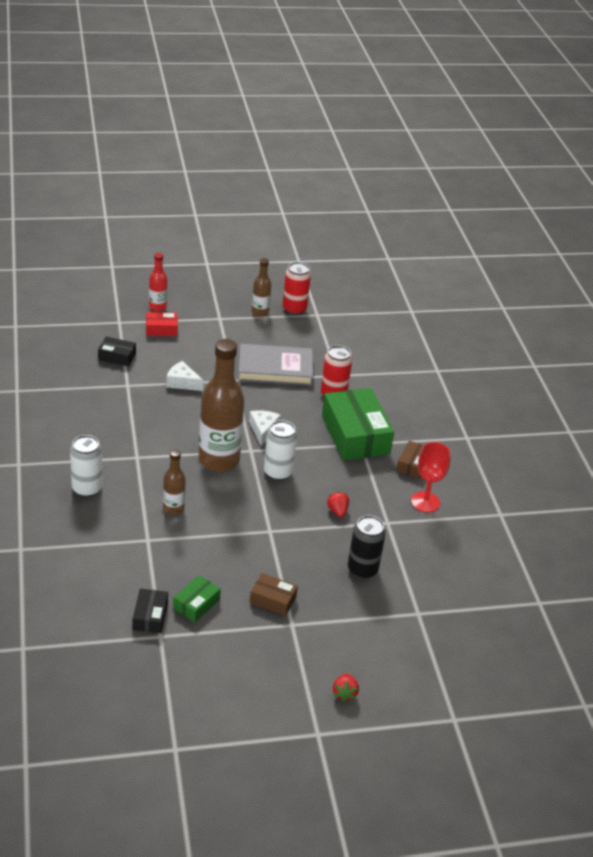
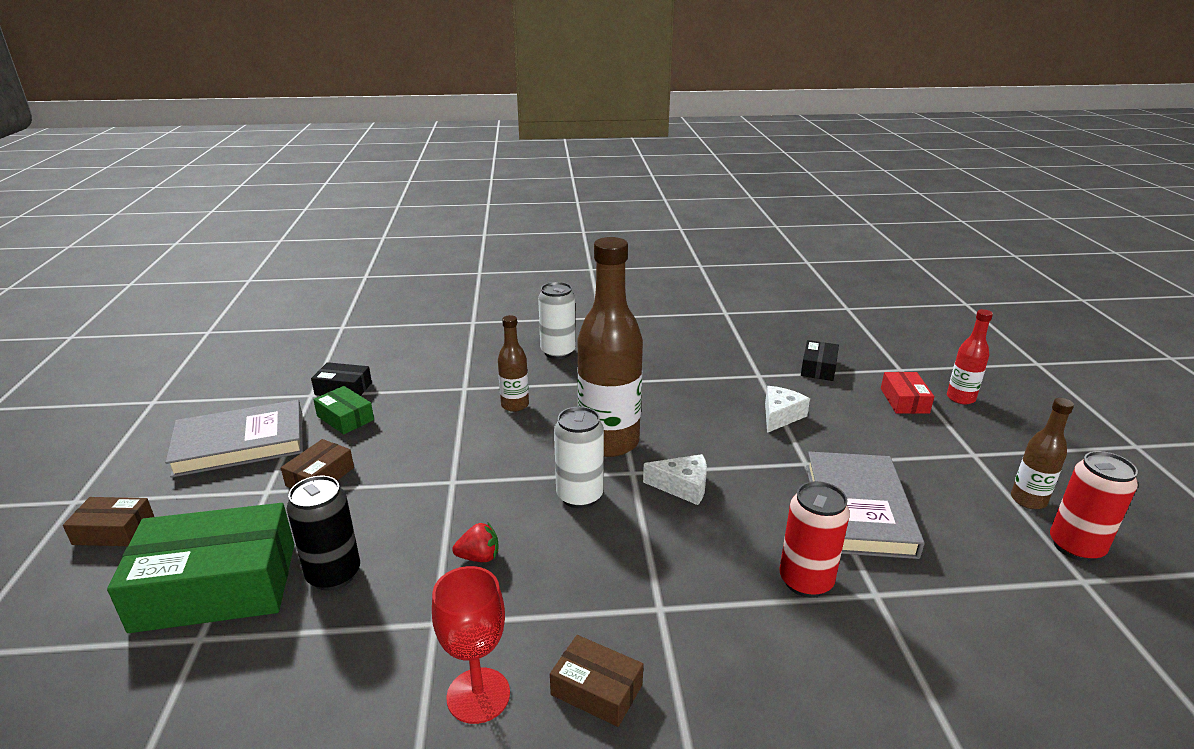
camera: 100 degrees right, 10 degrees down
green box [322,388,394,461] -> green box moved to [107,503,294,633]
red strawberry [333,674,359,702] -> brown box [63,497,154,546]
none -> grey book [165,400,303,478]

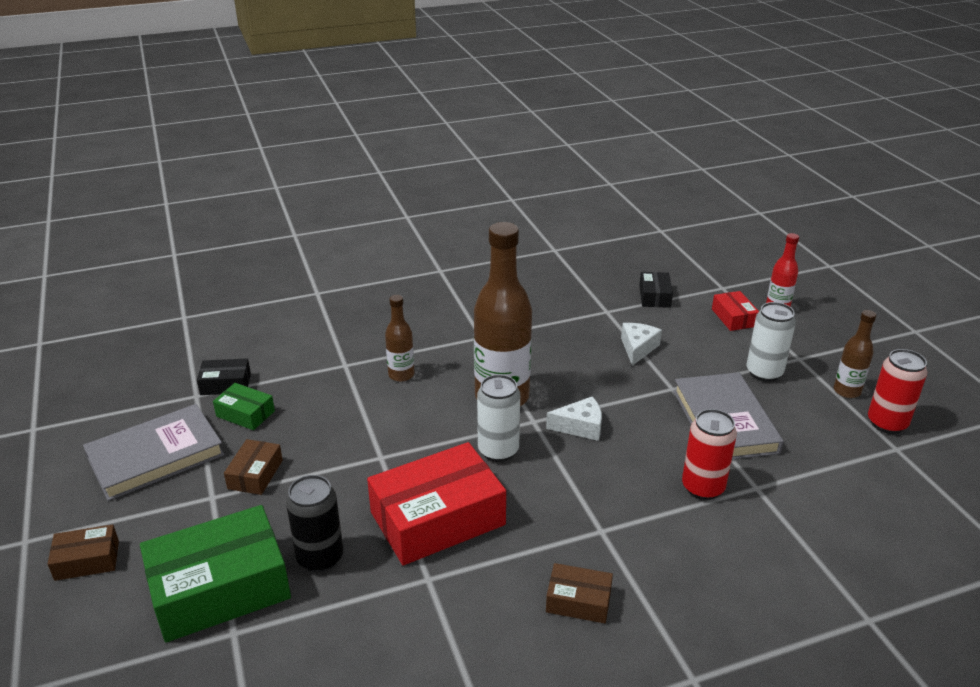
camera: 15 degrees left, 5 degrees up
red goblet [432,566,510,724] -> none
red strawberry [452,522,499,562] -> red box [367,442,506,566]
white can [538,282,576,359] -> white can moved to [747,302,796,382]

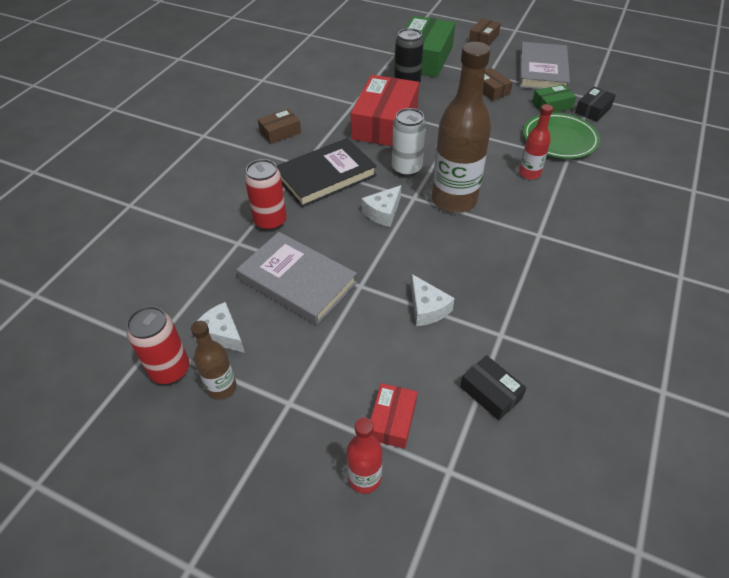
camera: 135 degrees right, 15 degrees up
brown bottle [385,295,415,382] -> red bottle [519,104,553,180]
red box [712,291,759,331] -> red box turned 75 degrees clockwise [370,383,417,449]
white can [747,302,796,382] -> none
none -> white cheese [195,302,245,353]
none -> black book [276,138,377,207]
none -> green plate [523,113,600,159]

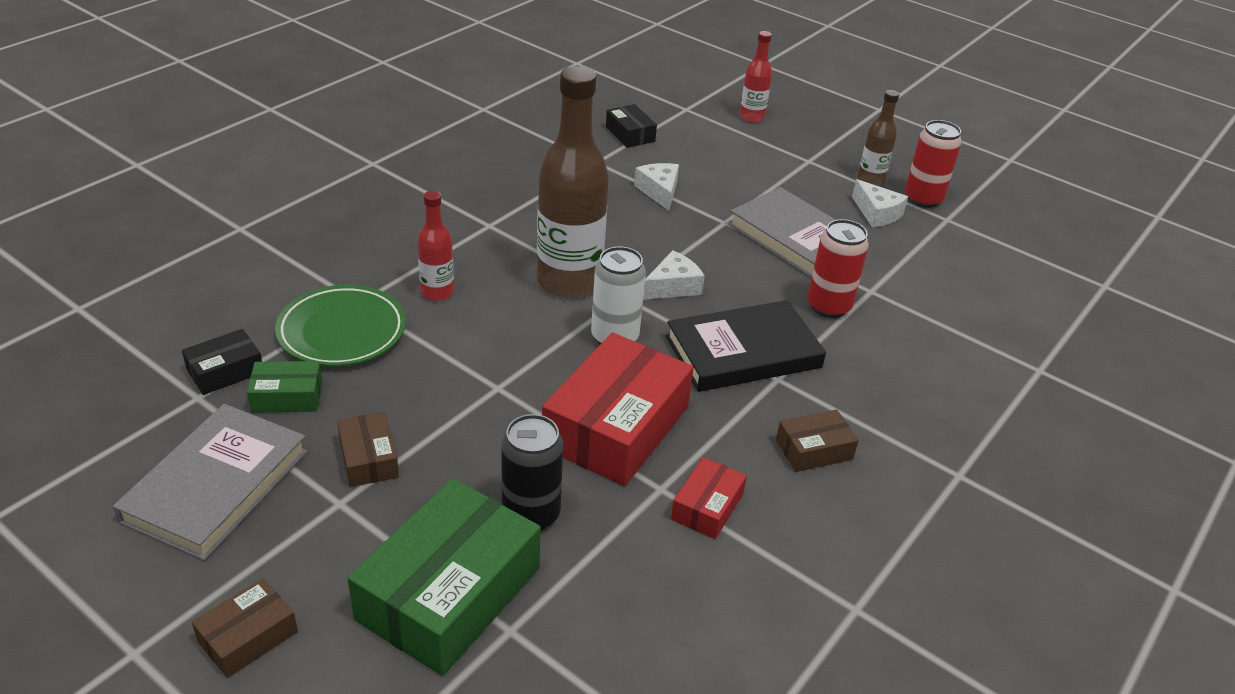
camera: 170 degrees left, 10 degrees down
red box [370,383,417,449] -> red box moved to [671,457,747,539]

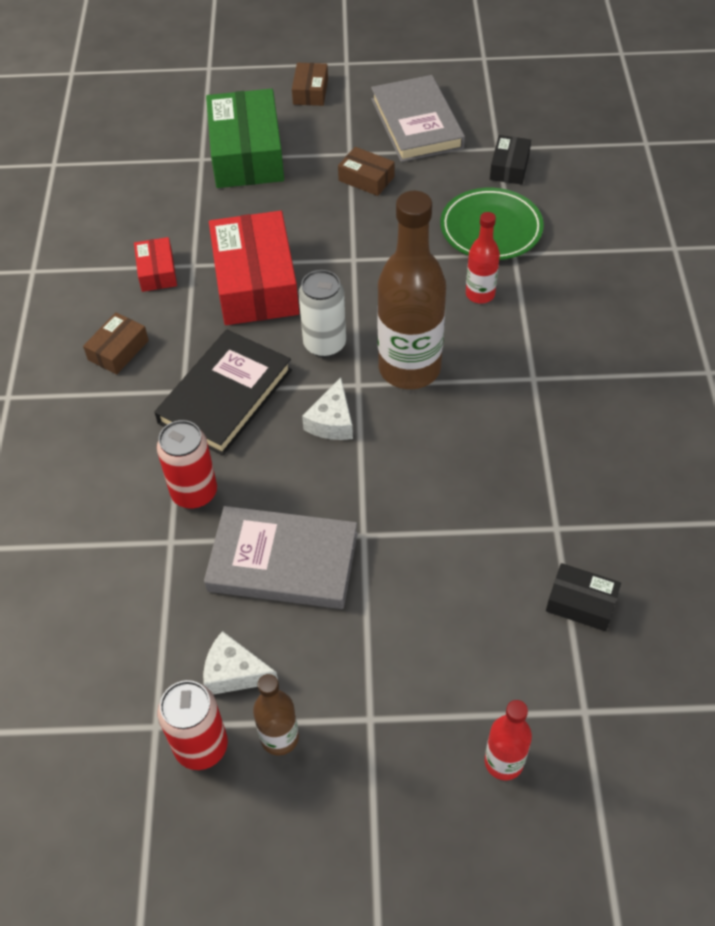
camera: 145 degrees right, 15 degrees up
green box [247,361,322,413] -> none
black can [501,414,564,531] -> none
white cheese [634,163,679,211] -> none

